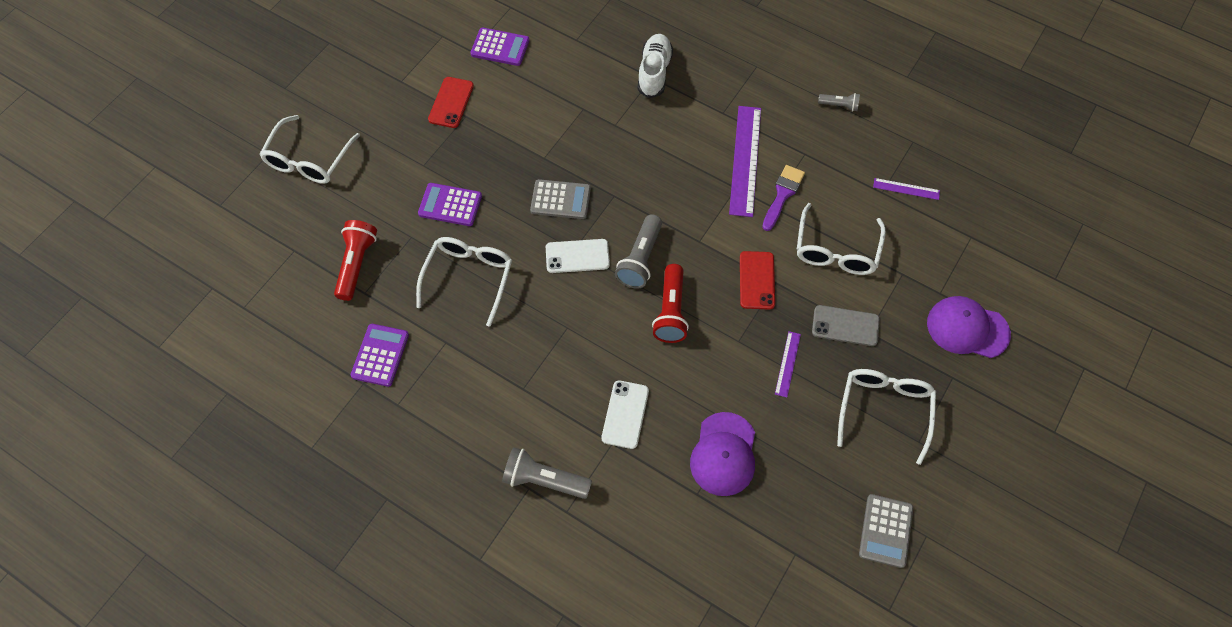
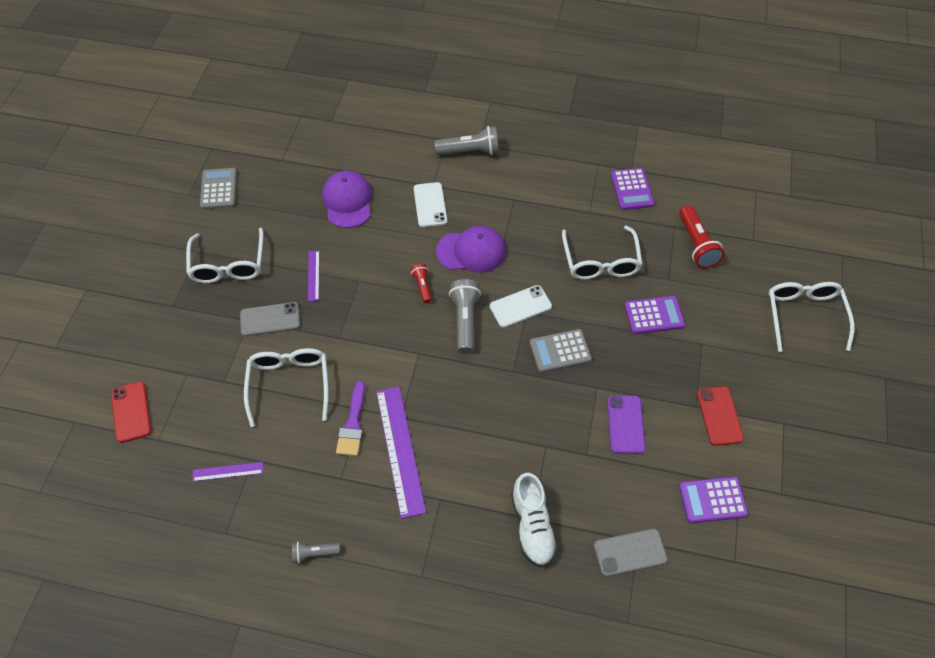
camera: 160 degrees right, 5 degrees down
red flashlight [652,264,689,343] -> red flashlight [411,264,432,303], size x0.56
red phone [740,251,775,310] -> red phone moved to [111,381,151,443]
purple cap [927,296,1011,358] -> purple cap moved to [436,226,506,273]
none -> grey phone [594,529,668,576]
none -> purple phone [607,395,645,454]

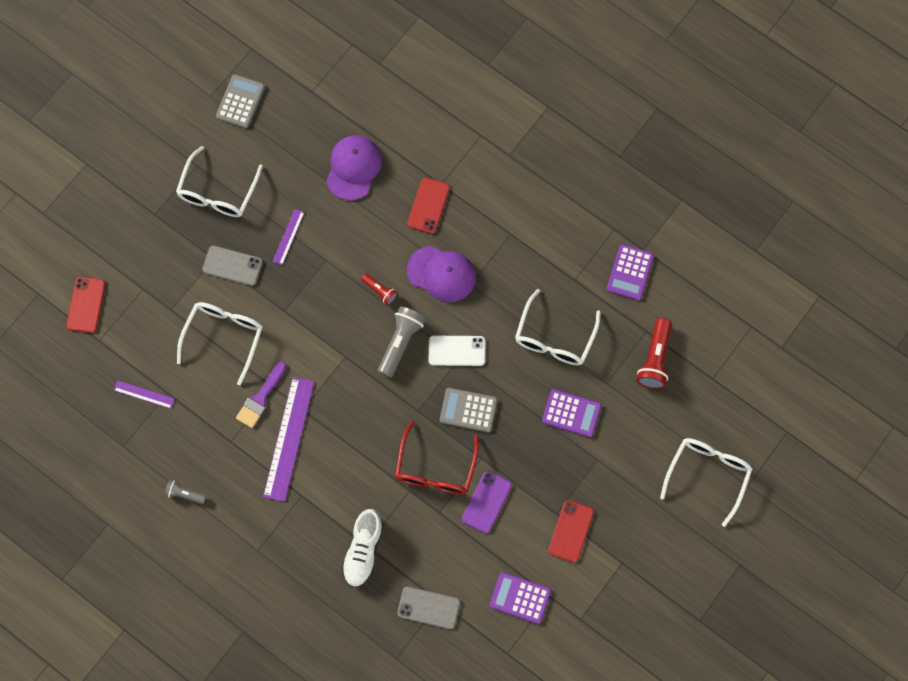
camera: 25 degrees right, 15 degrees up
red flashlight [411,264,432,303] -> red flashlight turned 120 degrees clockwise [361,273,398,305]
white phone [414,182,447,227] -> red phone [407,177,450,234]
grey flashlight [435,126,499,155] -> none
none -> red glasses [395,421,479,494]

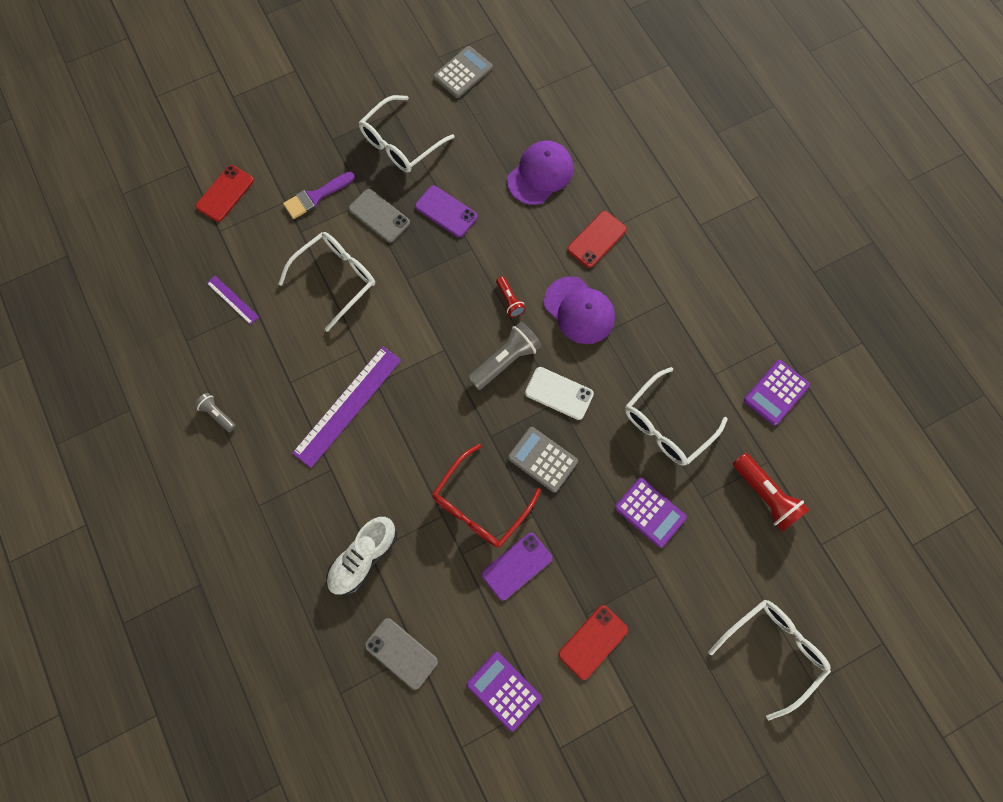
camera: 25 degrees right, 0 degrees up
purple brush [236,361,286,428] -> purple brush moved to [283,172,355,219]
purple ruler [273,209,305,265] -> purple phone [415,185,477,237]
red flashlight [637,318,672,389] -> red flashlight turned 75 degrees counterclockwise [733,453,809,532]

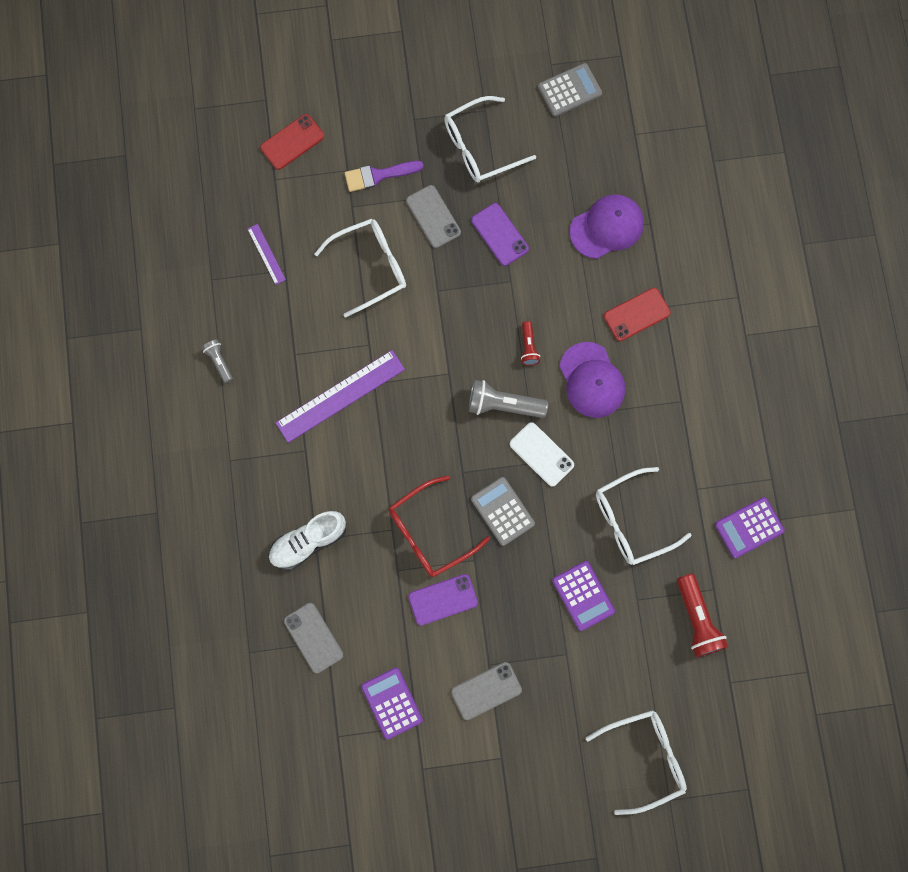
camera: 20 degrees right, 5 degrees up
grey flashlight [468,322,542,390] -> grey flashlight turned 150 degrees counterclockwise [468,380,548,418]
red phone [558,605,628,680] -> grey phone [451,662,522,720]

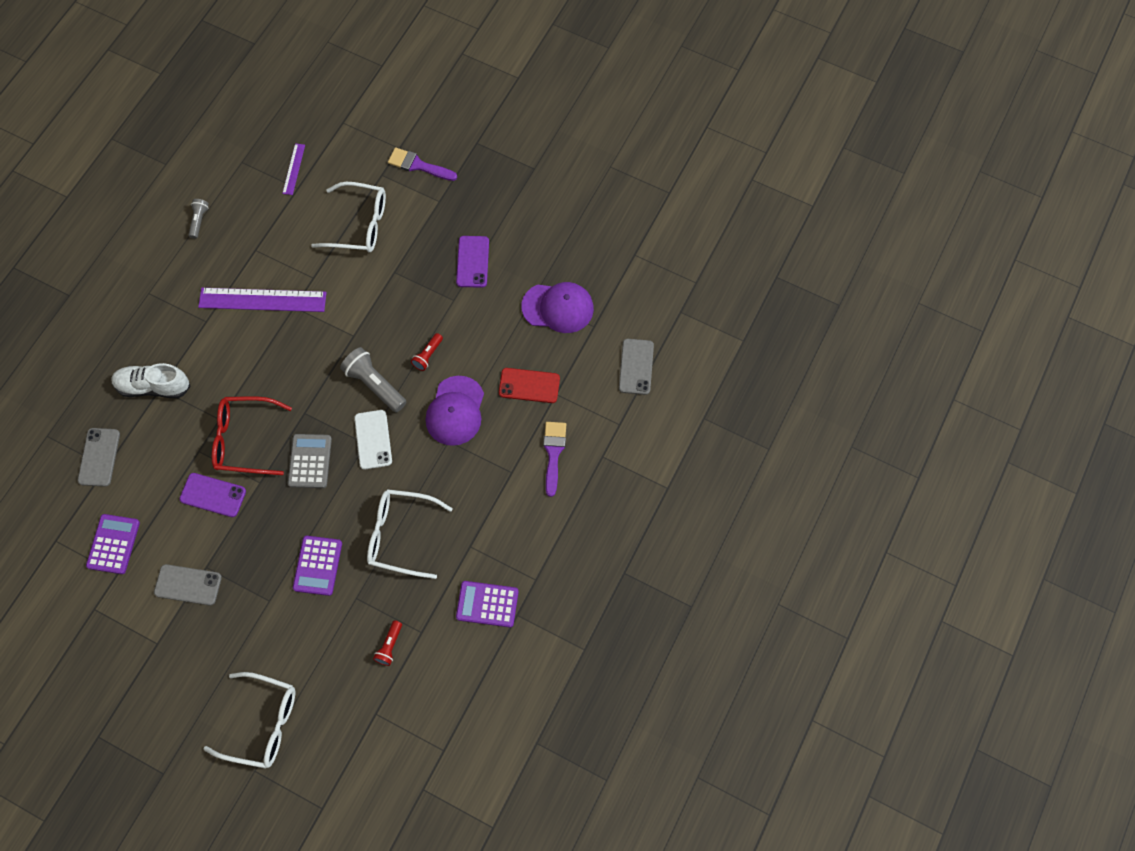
camera: 35 degrees right, 10 degrees down
red phone [260,114,324,170] -> none
grey phone [406,185,461,248] -> grey phone moved to [619,339,654,395]
white glasses [444,96,536,182] -> none
grey calculator [538,63,602,117] -> none
red flashlight [677,574,728,657] -> red flashlight [373,620,402,666], size x0.56
none -> purple brush [543,422,566,497]

